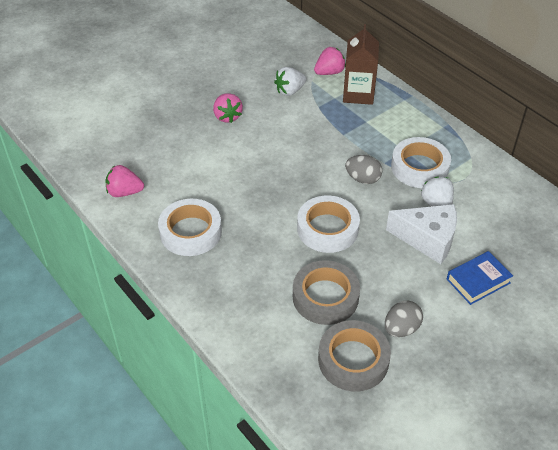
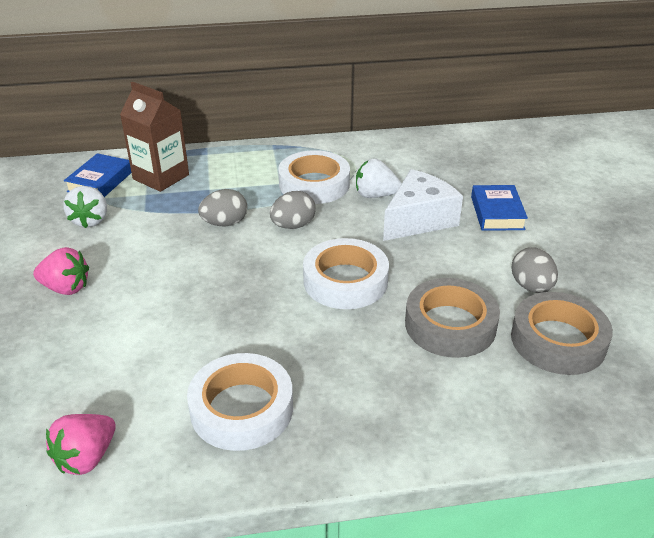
camera: 60 degrees left, 10 degrees down
pink strawberry [314,47,346,75] -> blue book [64,153,131,197]
none -> grey egg [198,189,247,226]

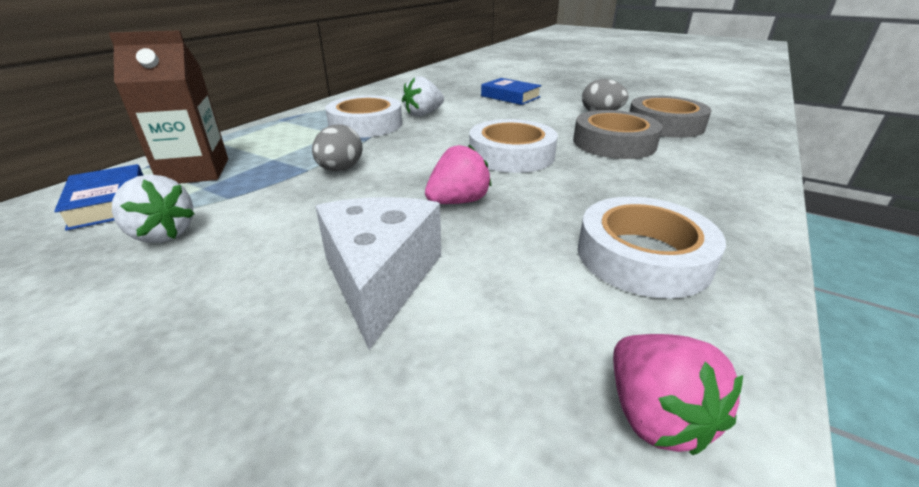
camera: 50 degrees left, 5 degrees down
pink strawberry [33,247,89,295] -> pink strawberry moved to [425,145,492,204]
grey egg [270,191,316,229] -> none
white cheese [383,169,463,241] -> white cheese moved to [315,197,441,350]

